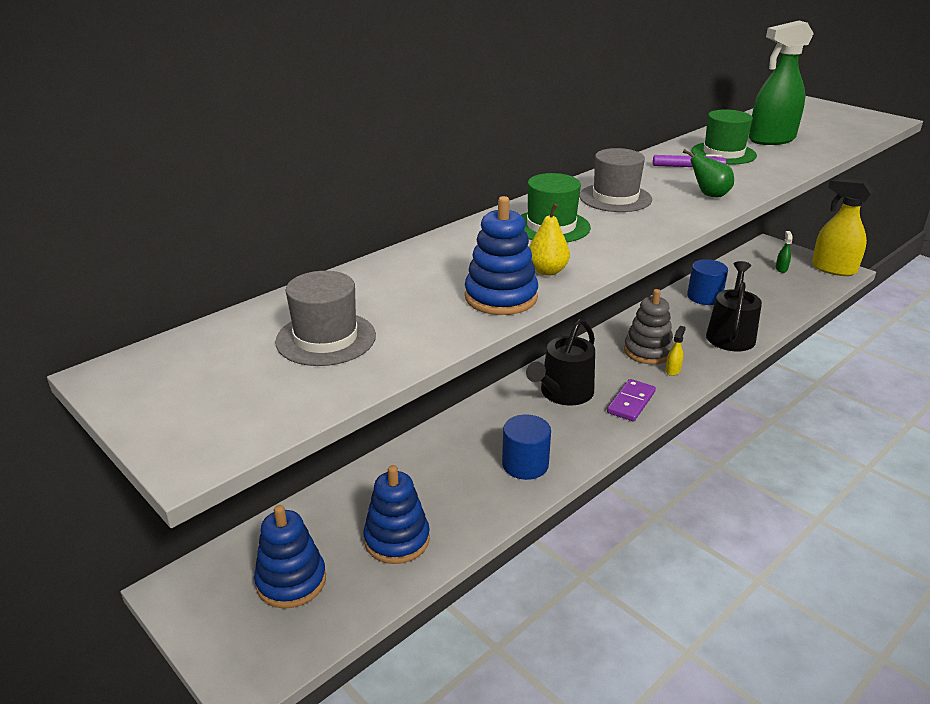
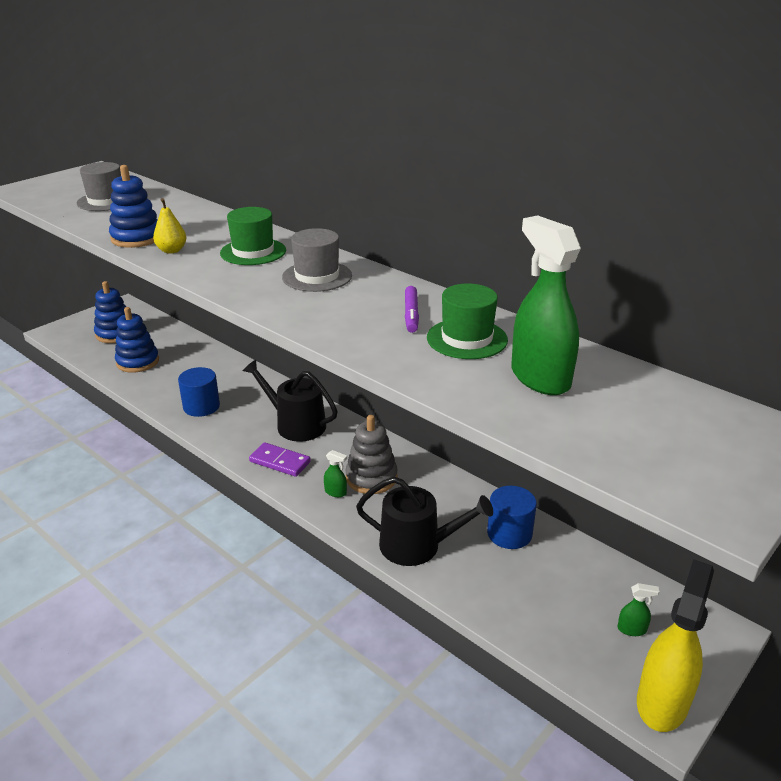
camera: 85 degrees right, 0 degrees up
yellow spray bottle [666,326,686,376] -> green spray bottle [324,450,347,497]
green pear [682,149,734,197] -> none

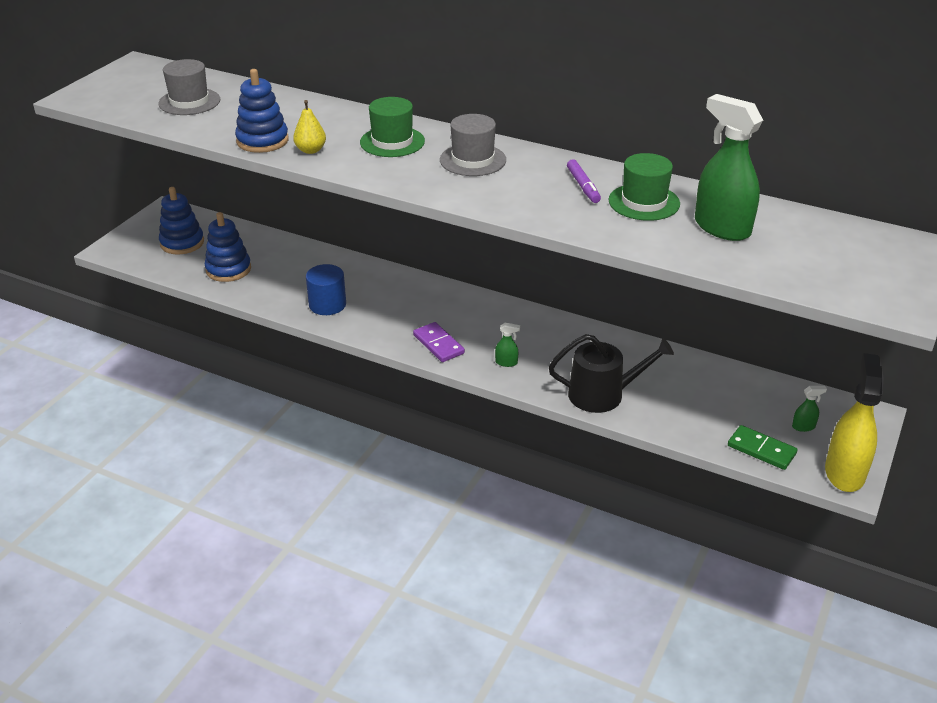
camera: 15 degrees left, 5 degrees up
black watering can [243,360,338,442] -> none
purple domino [249,442,311,477] -> purple domino turned 45 degrees clockwise [413,322,465,362]
grey stacking toy [345,415,398,494] -> none
blue cylinder [487,486,537,549] -> none
none -> green domino [728,425,798,470]

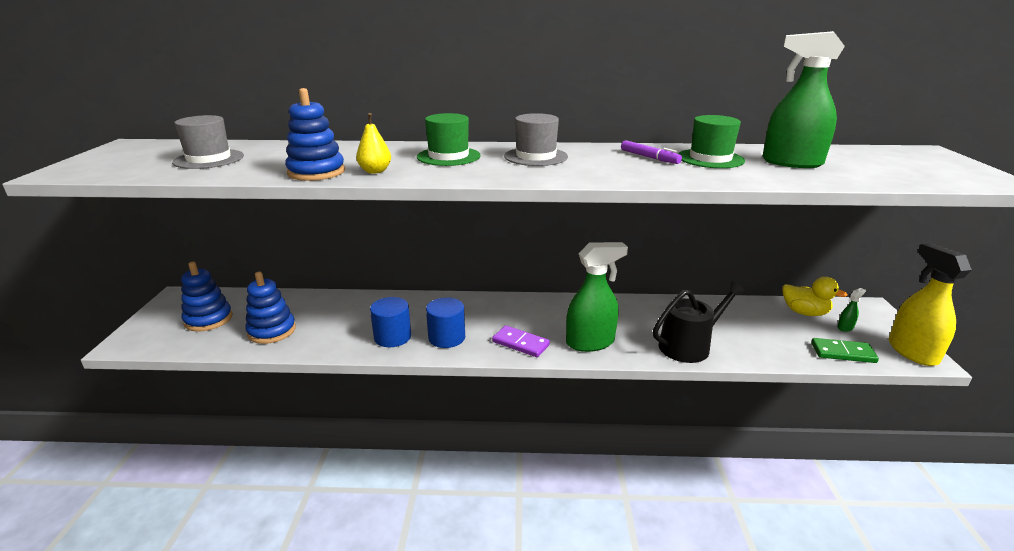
camera: 25 degrees left, 10 degrees down
green spray bottle [495,323,520,367] -> green spray bottle [566,242,628,352], size x2.42
none -> blue cylinder [426,297,465,348]
none -> yellow duck [782,277,847,316]

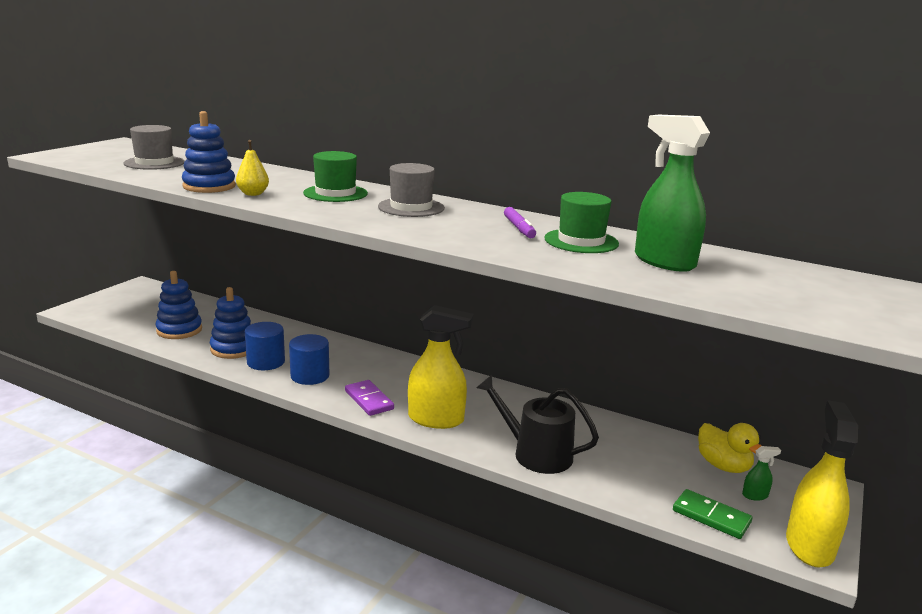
camera: 25 degrees right, 5 degrees down
blue stacking toy [181,262,232,332] -> blue stacking toy moved to [210,287,251,359]
green spray bottle [566,242,628,352] -> yellow spray bottle [408,305,474,429]
black watering can [653,281,746,363] -> black watering can turned 150 degrees counterclockwise [476,375,599,474]

